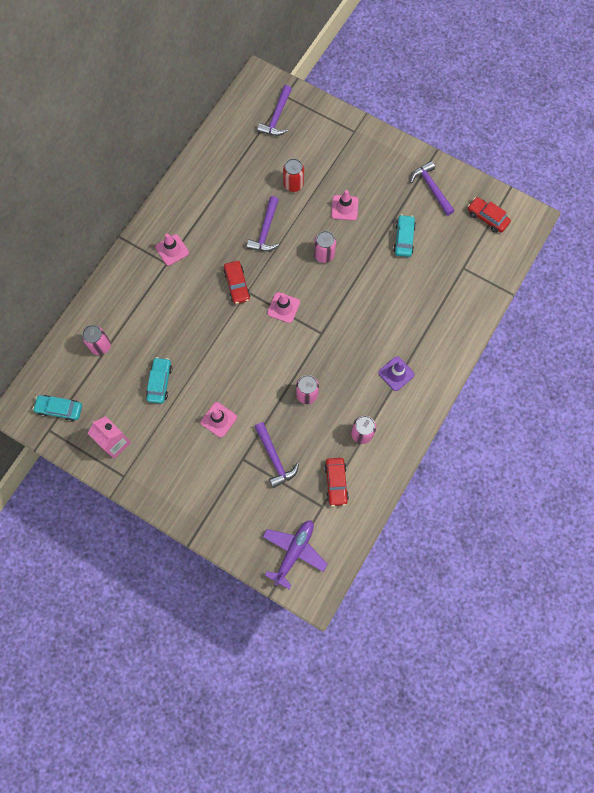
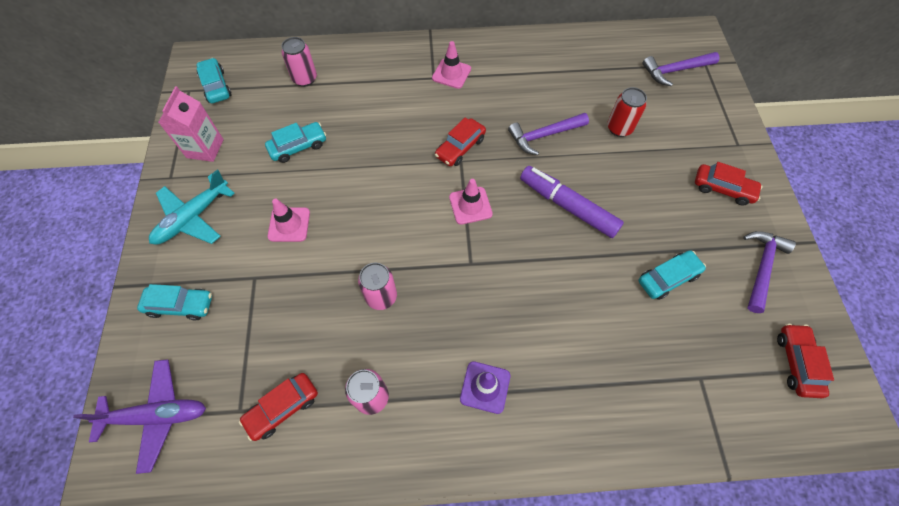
camera: 55 degrees right, 10 degrees down
purple hammer [254,422,299,488] -> none
pink can [314,231,336,263] -> purple marker [520,166,624,238]
pink traffic cone [331,190,359,221] -> none
none -> turquoise car [137,284,212,321]
none -> turquoise plane [149,169,235,245]
none -> red car [695,162,763,205]

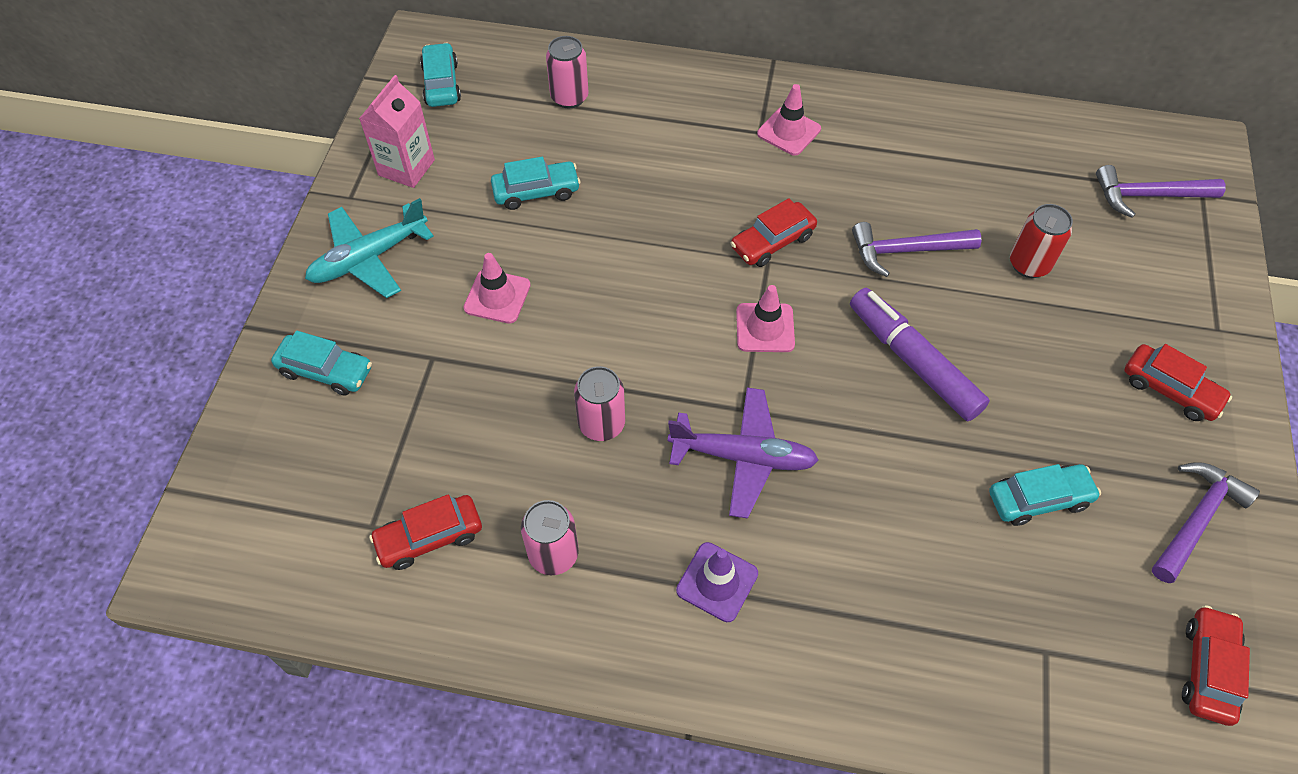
camera: 15 degrees right, 5 degrees down
purple plane [73,360,206,474] -> purple plane moved to [667,387,818,519]

